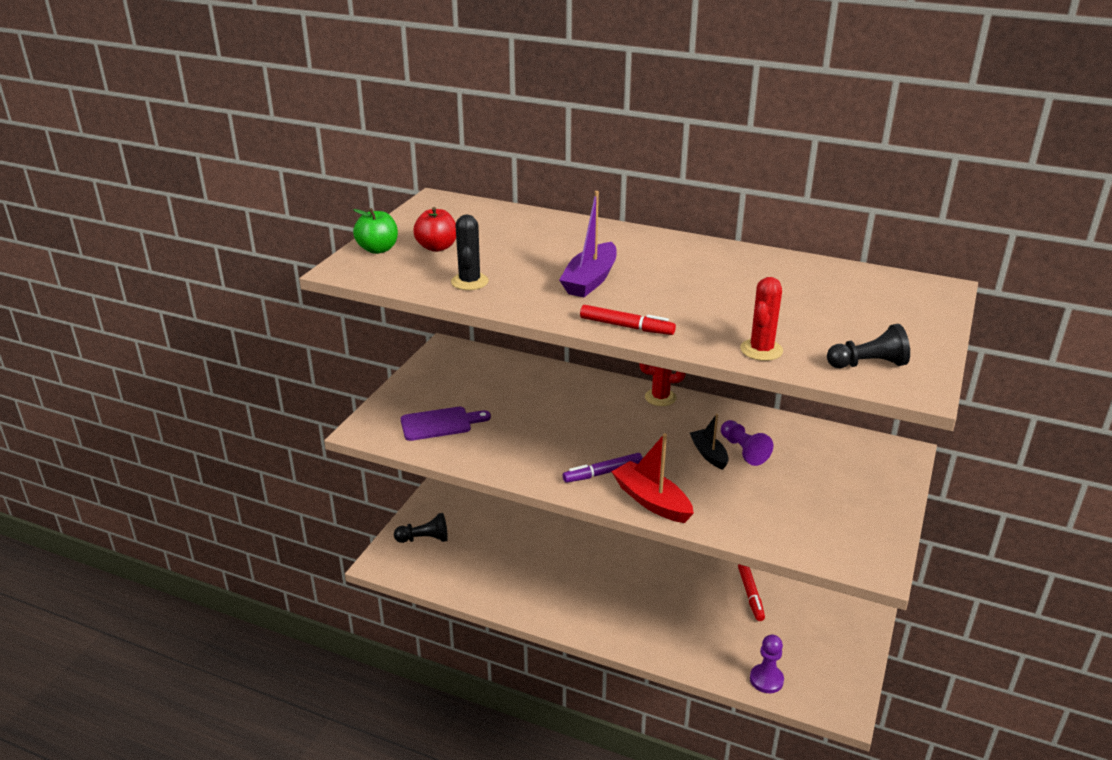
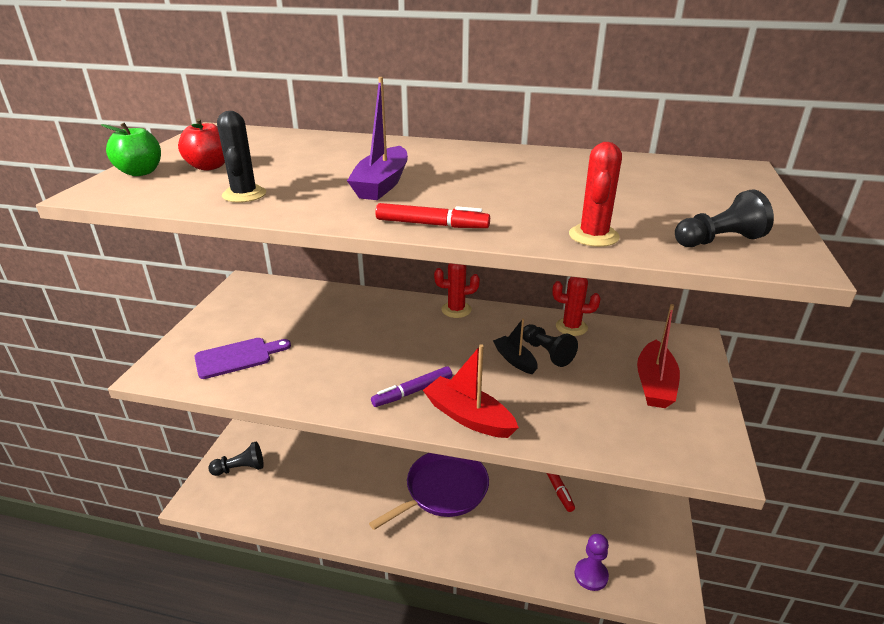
camera: 10 degrees left, 0 degrees up
purple pawn [721,420,773,466] -> black pawn [523,324,578,367]
none -> purple pan [369,453,489,530]
none -> red cactus [552,277,600,336]
none -> red boat [637,304,680,408]

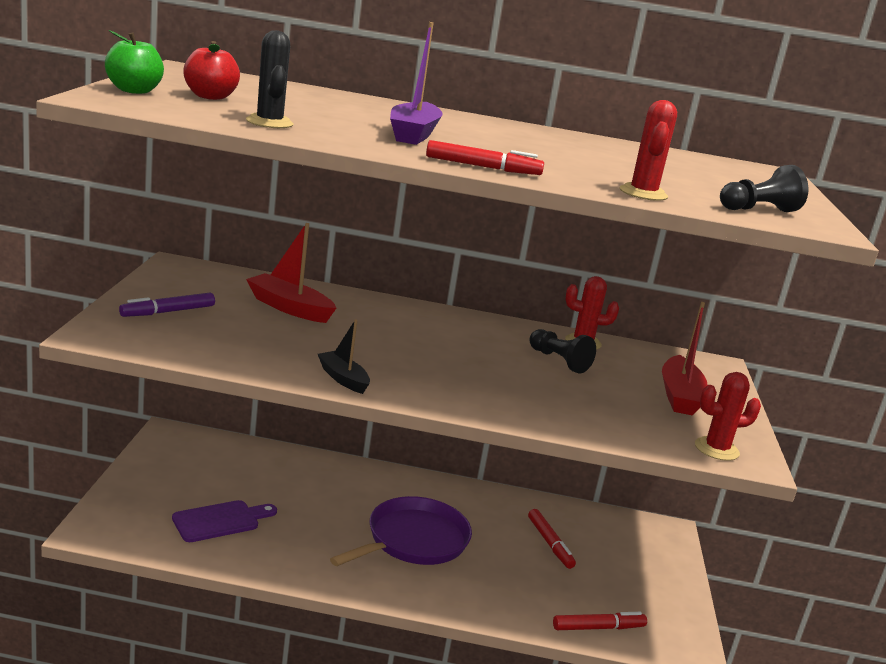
camera: 10 degrees left, 10 degrees down
purple cutting board [194,338,291,379] -> purple cutting board moved to [172,500,277,542]
black pawn [208,442,264,476] -> none
purple marker [371,366,452,407] -> purple marker moved to [119,293,215,317]
red boat [423,344,519,438] -> red boat moved to [246,223,336,323]
red cactus [434,263,480,318] -> red cactus moved to [695,372,761,461]
black boat [493,318,538,374] -> black boat moved to [318,320,370,394]
purple pawn [574,534,609,591] -> red marker [553,612,647,630]

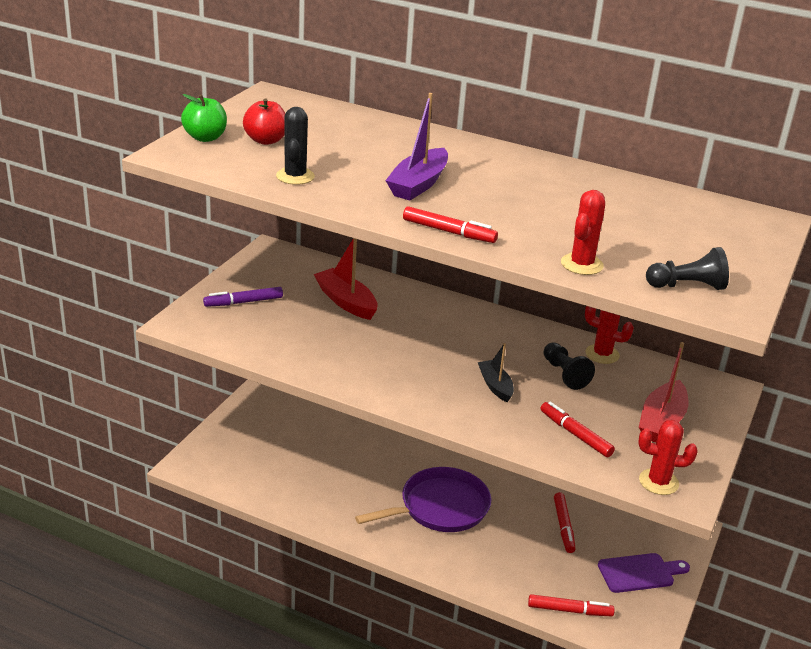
camera: 20 degrees right, 10 degrees up
purple cutting board [172,500,277,542] -> purple cutting board moved to [598,553,690,593]
black boat [318,320,370,394] -> black boat moved to [478,343,514,402]
none -> red marker [541,402,615,457]

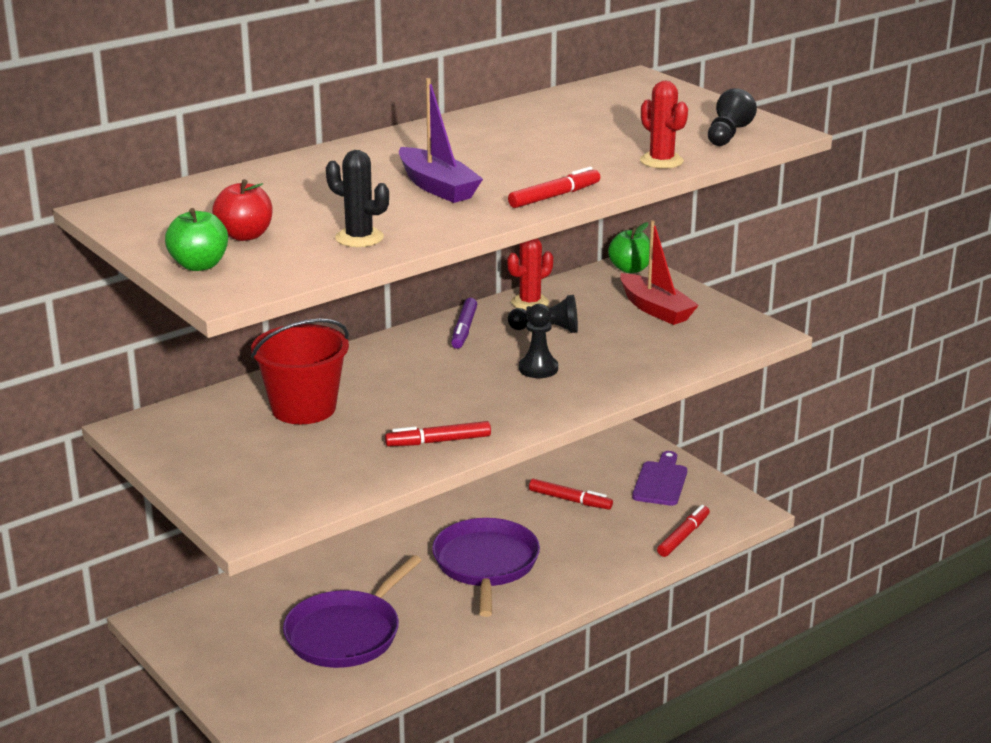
camera: 60 degrees left, 5 degrees down
purple marker [203,287,283,307] -> purple marker moved to [451,298,477,349]
red boat [314,238,378,320] -> red bucket [251,319,349,424]
black boat [478,343,514,402] -> black pawn [519,304,558,378]
red marker [541,402,615,457] -> red marker moved to [385,421,491,446]
red cactus [638,420,698,495] -> none
none -> purple pan [283,555,422,668]
none -> green apple [608,222,650,273]

